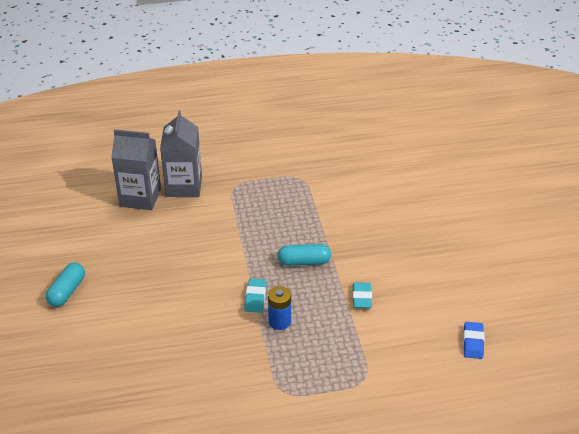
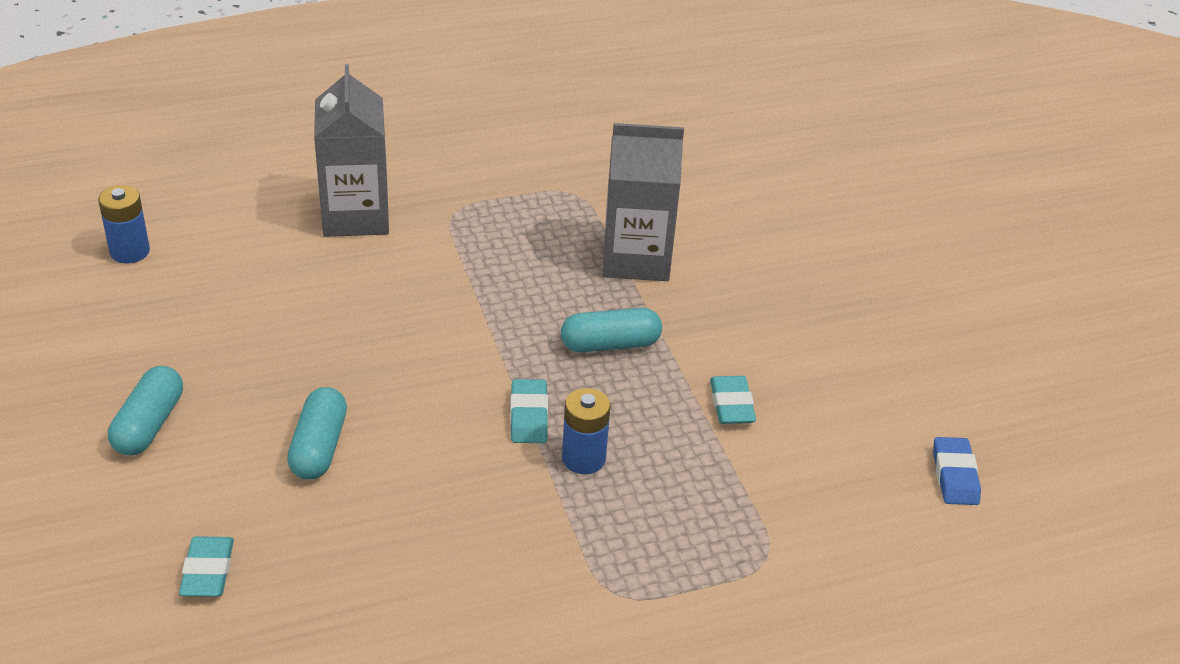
camera: 10 degrees left, 0 degrees up
grey carton [111,129,161,210] -> grey carton moved to [603,123,684,281]
none -> blue battery [98,185,150,263]
none -> turquoise eraser [179,536,234,597]
none -> turquoise capsule [287,387,347,480]

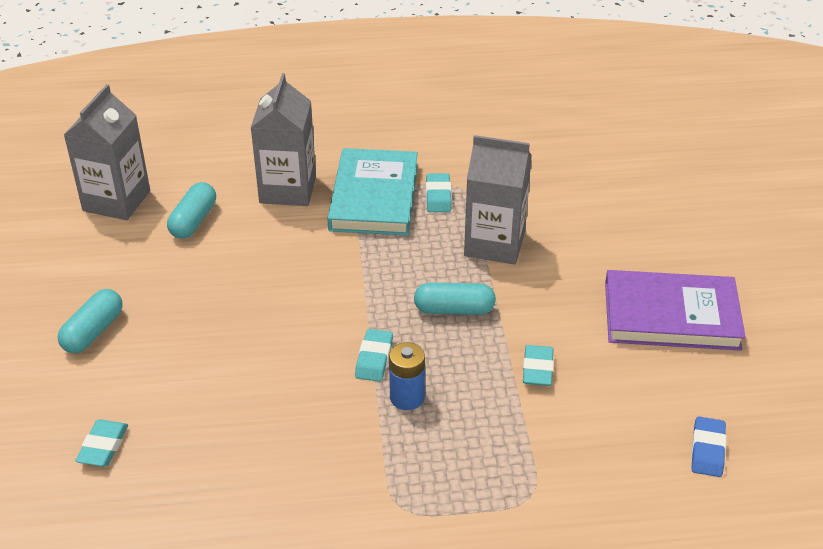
camera: 15 degrees right, 0 degrees up
blue battery [98,185,150,263] -> grey carton [64,84,150,220]
turquoise capsule [287,387,347,480] -> turquoise capsule moved to [167,182,216,239]
none -> turquoise book [327,148,418,236]
none -> turquoise eraser [426,173,451,212]
none -> purple book [605,270,746,351]

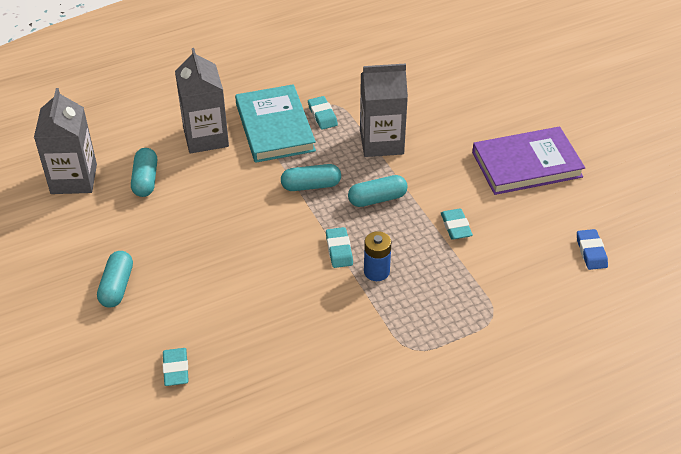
camera: 20 degrees left, 5 degrees up
none -> turquoise capsule [281,164,341,191]

